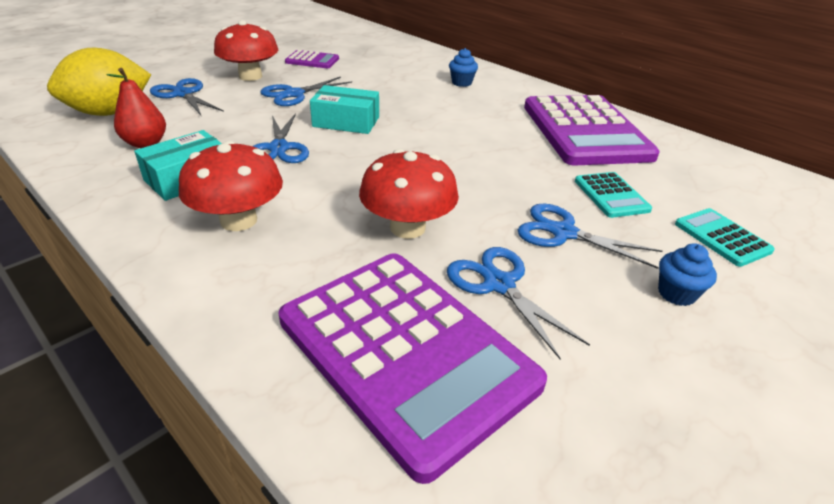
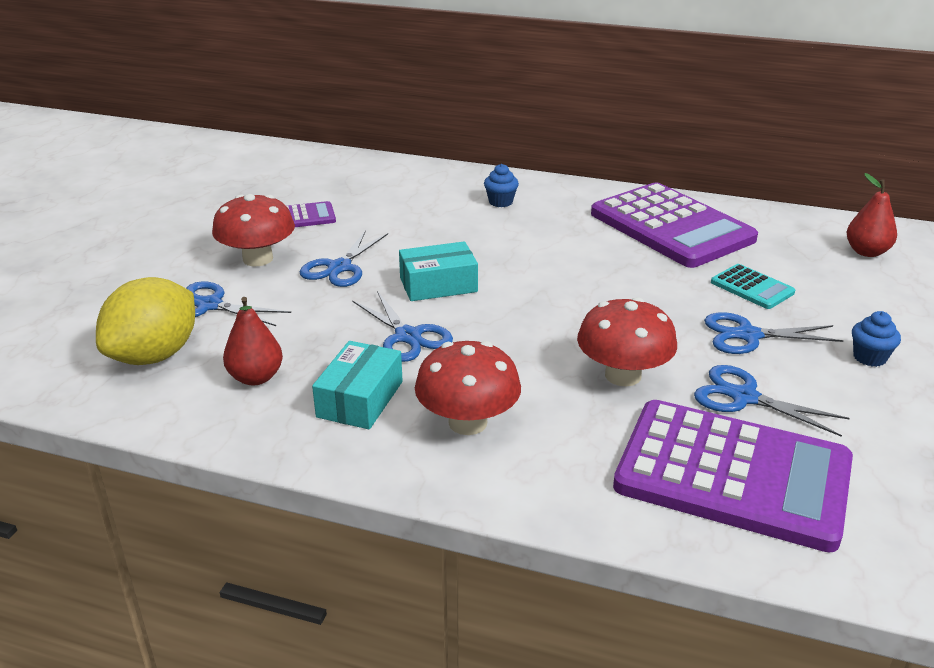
camera: 25 degrees left, 5 degrees down
turquoise calculator [675,208,775,267] -> none
none -> red pear [847,173,897,257]

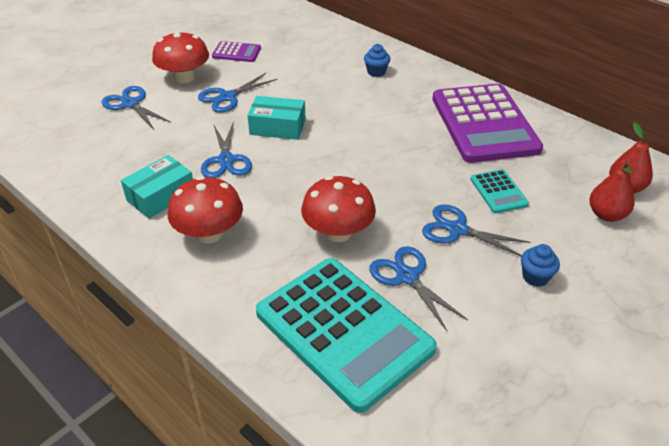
camera: 25 degrees right, 10 degrees up
yellow lemon [96,277,195,365] -> none
red pear [223,297,283,385] -> red pear moved to [589,161,634,222]
purple calculator [613,400,853,553] -> turquoise calculator [256,258,437,413]

